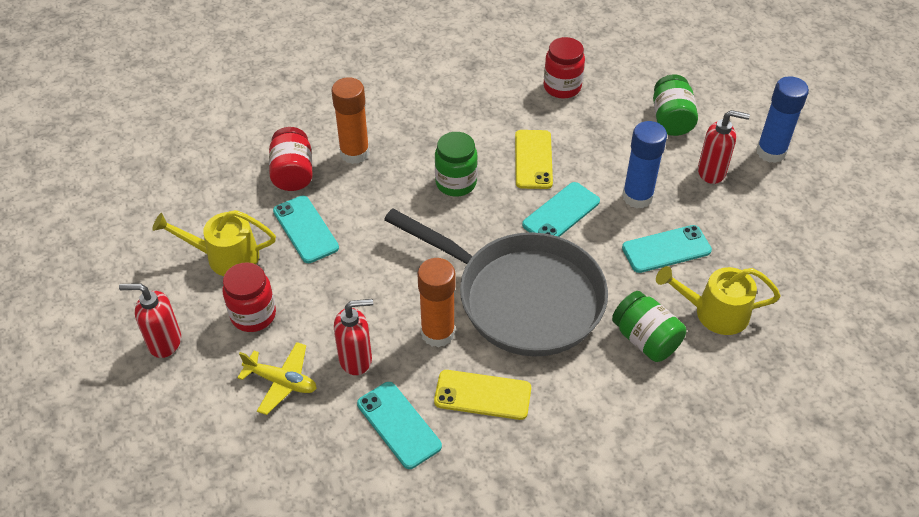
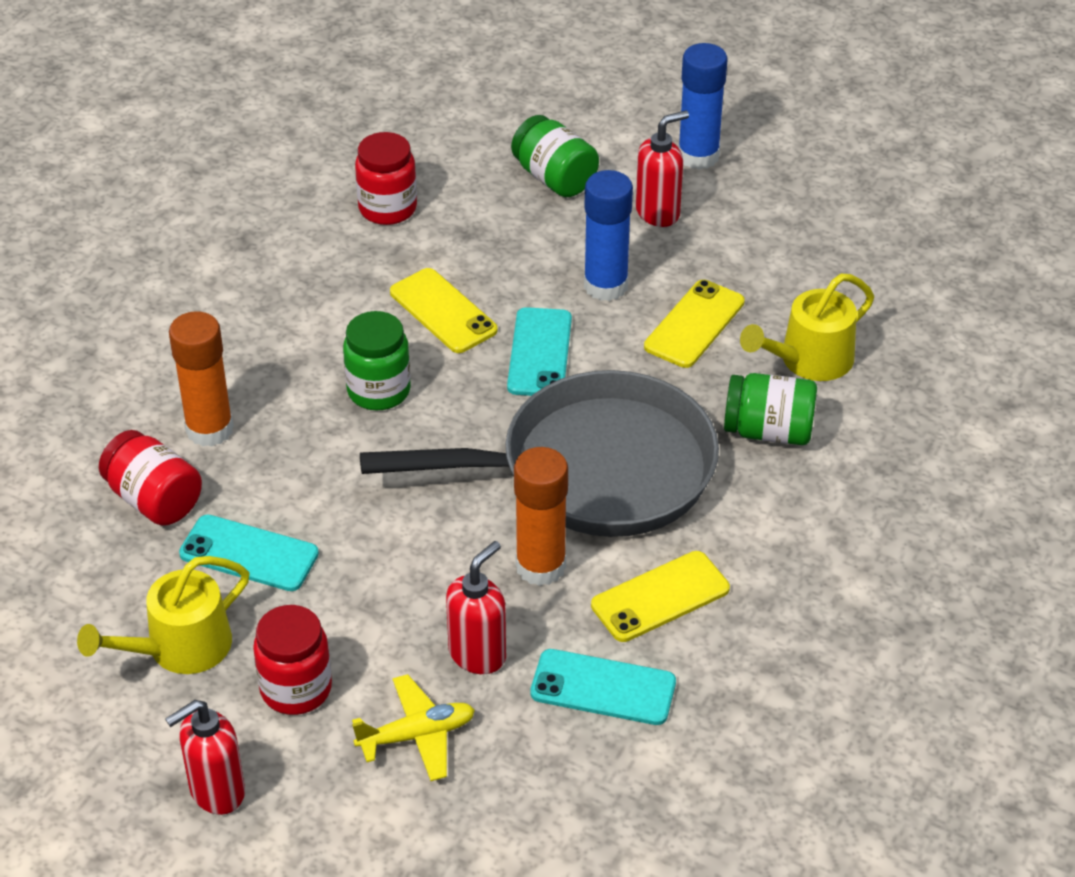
camera: 40 degrees left, 5 degrees down
turquoise phone [622,225,712,273] -> yellow phone [644,280,745,368]

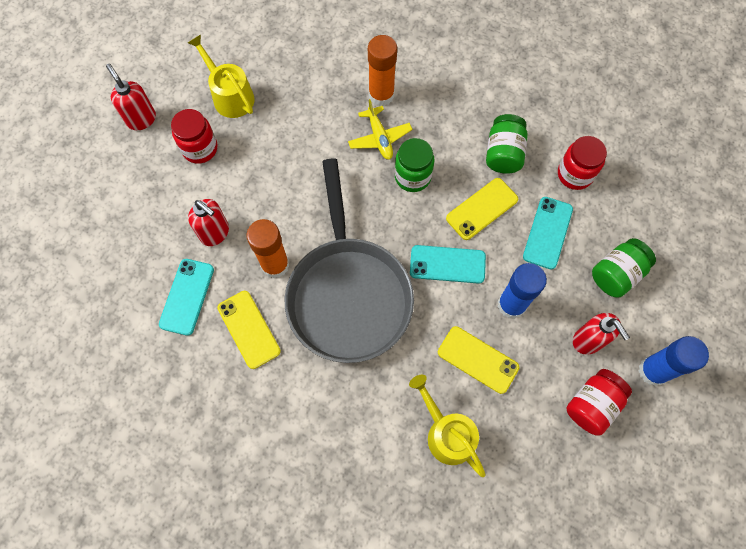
camera: 90 degrees right, 25 degrees up
red jar [99,430,202,526] -> red jar moved to [566,369,632,436]
turquoise phone [179,515,319,591] -> turquoise phone moved to [523,197,573,270]
yellow plane [352,674,475,781] -> yellow plane moved to [348,99,412,160]
green jar [724,373,817,445] -> green jar moved to [486,114,528,174]

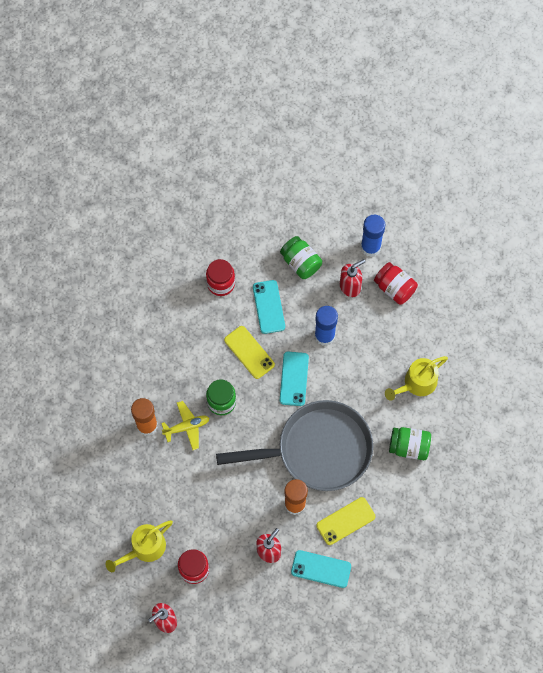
camera: 90 degrees left, 0 degrees up
yellow phone [438,326,519,394] -> none
green jar [486,114,528,174] -> green jar moved to [389,427,431,460]
turquoise phone [523,197,573,270] -> turquoise phone turned 60 degrees clockwise [253,280,285,334]

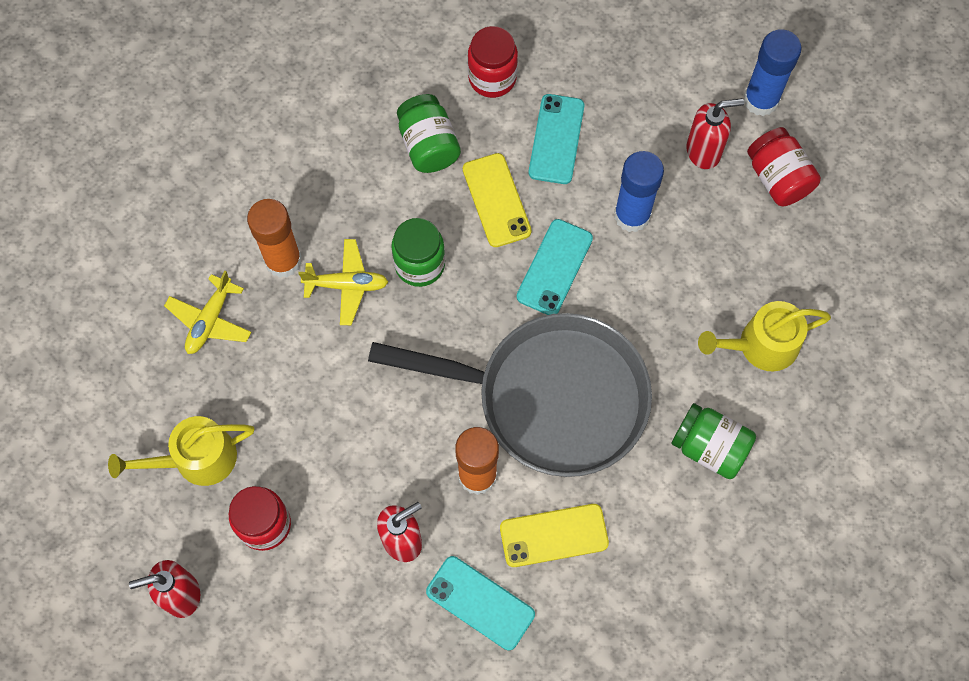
camera: 20 degrees right, 0 degrees up
green jar [280,236,322,279] -> green jar moved to [397,94,461,173]
none -> yellow plane [164,271,252,354]

